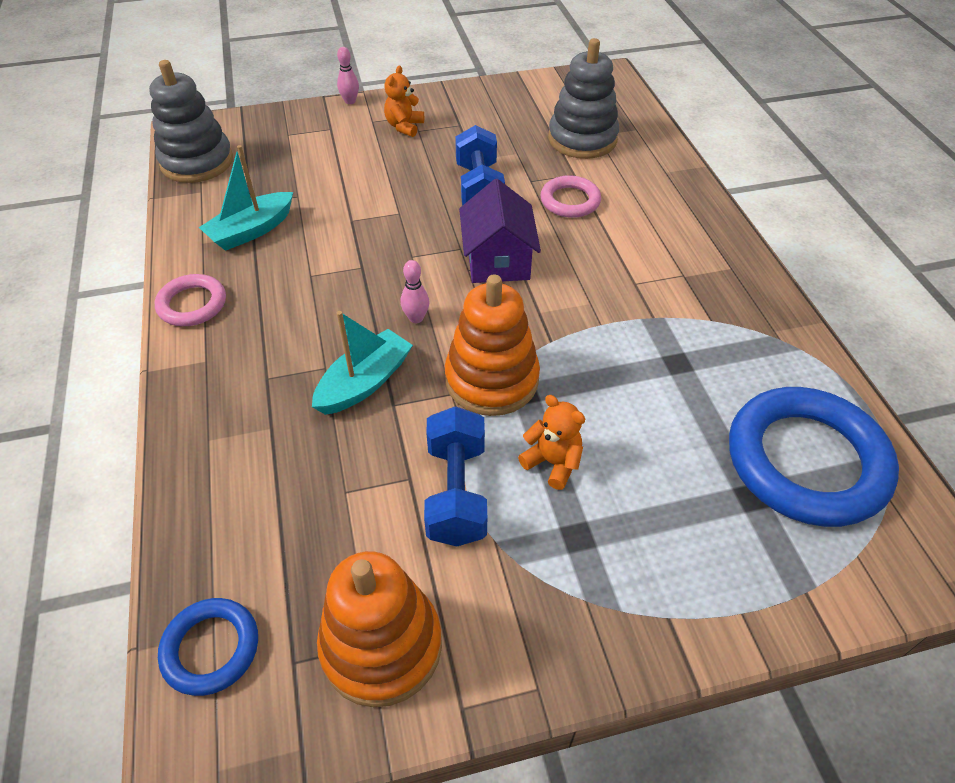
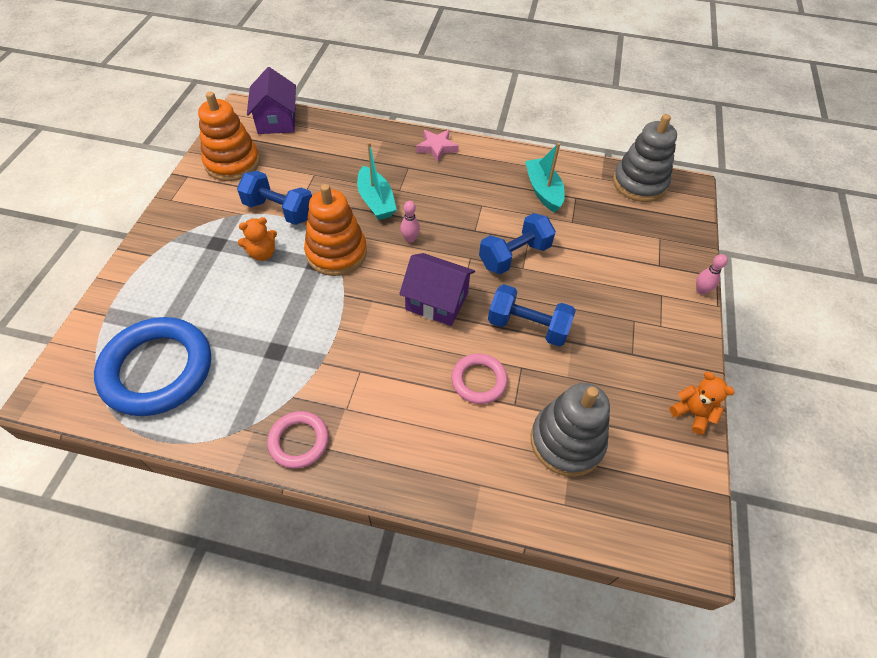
camera: 115 degrees right, 5 degrees up
pink ring [155,274,226,326] -> pink ring moved to [267,411,329,468]
blue ring [158,598,258,696] -> purple house [247,67,296,134]
orange teddy bear [384,65,424,137] -> orange teddy bear moved to [670,372,735,435]
none -> pink star [416,130,459,162]
none -> blue dumbbell [479,213,556,275]

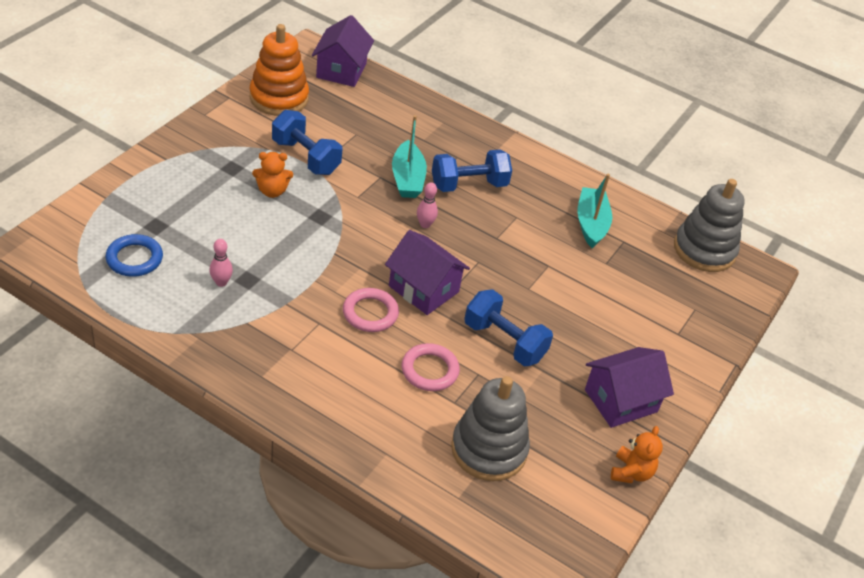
camera: 15 degrees right, 10 degrees down
blue ring [94,317,211,416] -> blue ring [106,234,163,277], size x0.51
pink ring [267,411,329,468] -> pink ring moved to [343,288,399,332]
orange stacking toy [304,184,367,276] -> none
pink star [416,130,459,162] -> none
blue dumbbell [479,213,556,275] -> blue dumbbell moved to [432,150,512,192]
orange teddy bear [670,372,735,435] -> orange teddy bear turned 45 degrees clockwise [611,426,663,483]
pink bowling pin [696,254,728,295] -> pink bowling pin moved to [209,239,233,287]
none -> purple house [585,347,674,428]

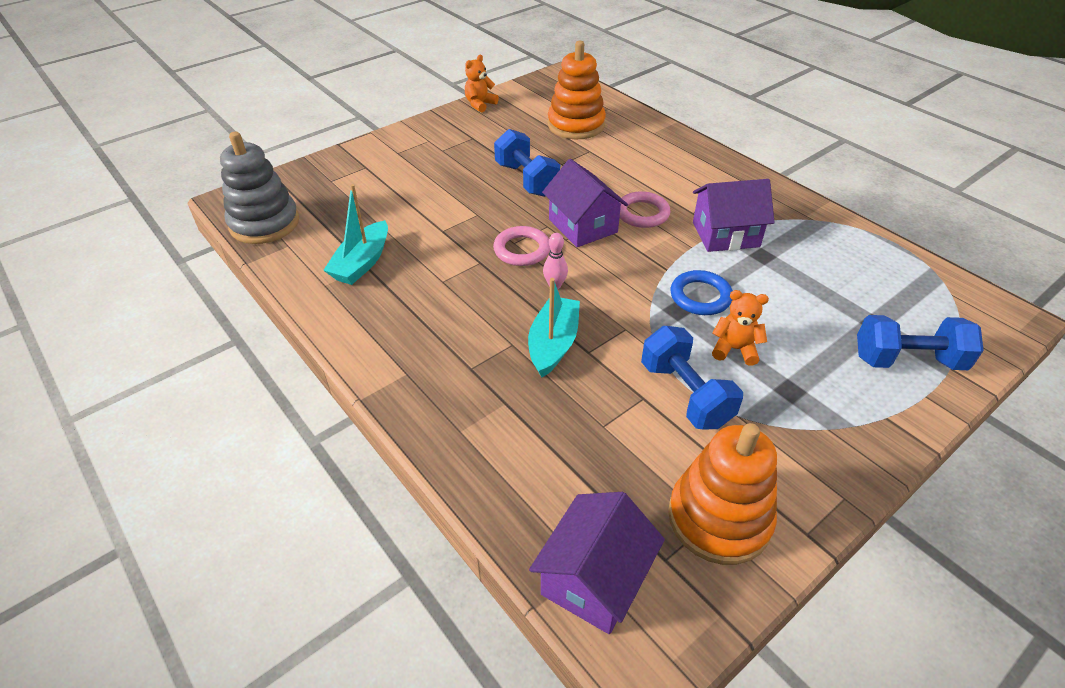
camera: 155 degrees left, 0 degrees up
blue ring [106,234,163,277] -> blue ring moved to [671,270,733,315]
pink bowling pin [209,239,233,287] -> none
pink ring [402,343,460,391] -> pink ring moved to [493,226,550,266]
blue dumbbell [432,150,512,192] -> blue dumbbell moved to [857,315,984,370]
grey stacking toy [451,376,530,481] -> orange stacking toy [548,41,606,139]
purple house [585,347,674,428] -> purple house moved to [693,179,775,252]

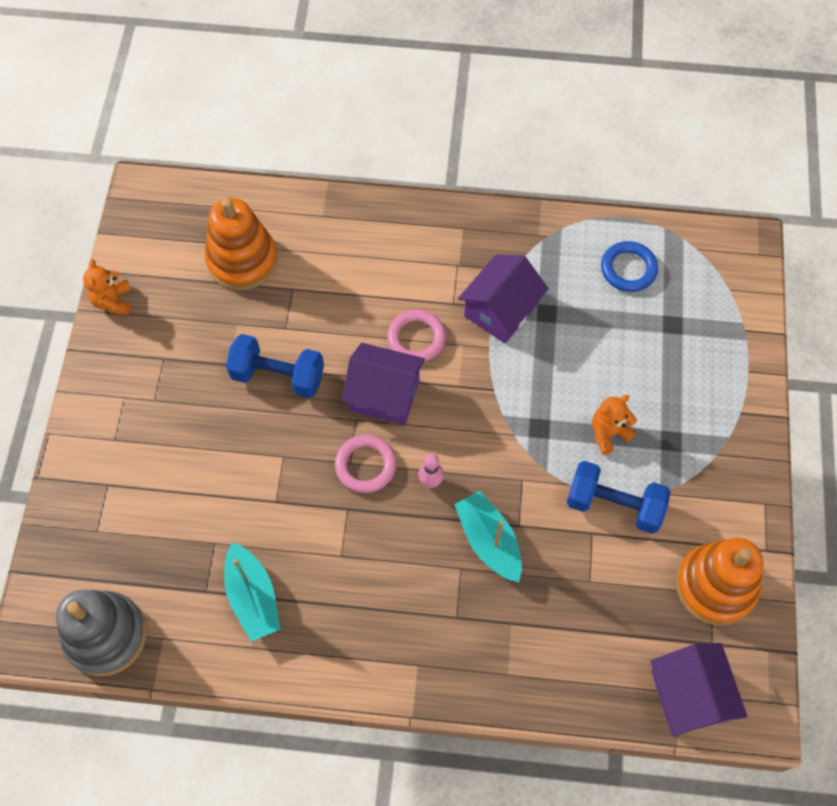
camera: 45 degrees left, 20 degrees up
blue ring [671,270,733,315] -> blue ring moved to [601,241,658,292]
blue dumbbell [857,315,984,370] -> none

